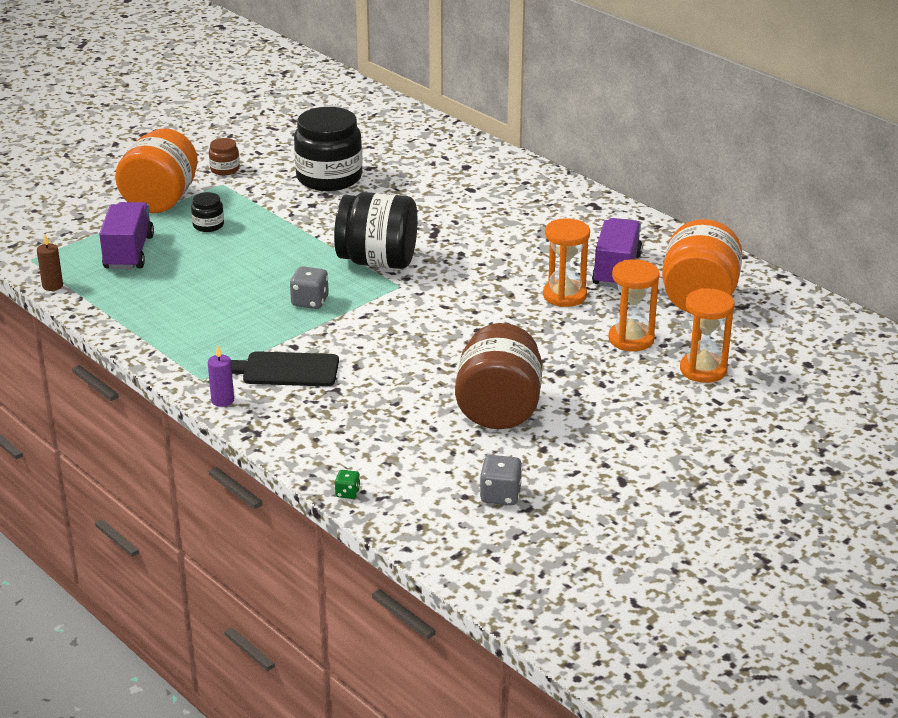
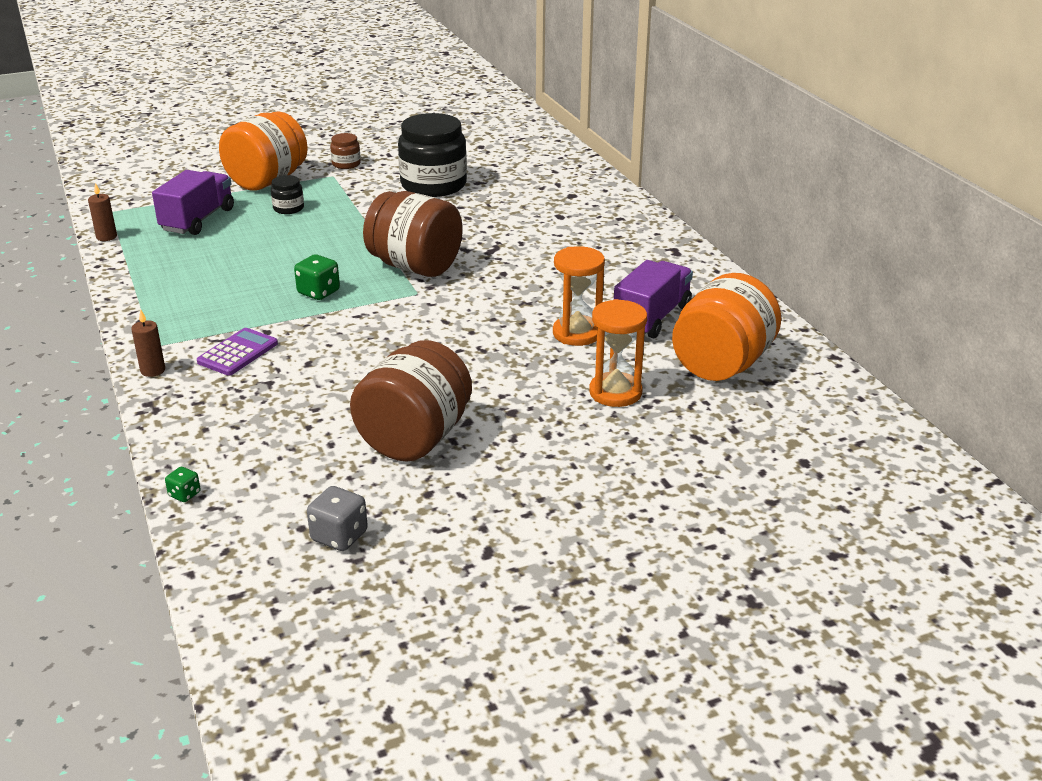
camera: 20 degrees right, 0 degrees up
purple candle [208,346,234,407] -> brown candle [131,309,165,377]
black cutting board [231,351,339,387] -> purple calculator [197,328,278,376]
grey dice [290,266,329,309] -> green dice [294,254,340,300]
black jar [334,192,417,269] -> brown jar [363,191,463,277]
orange hourglass [680,288,734,383] -> none

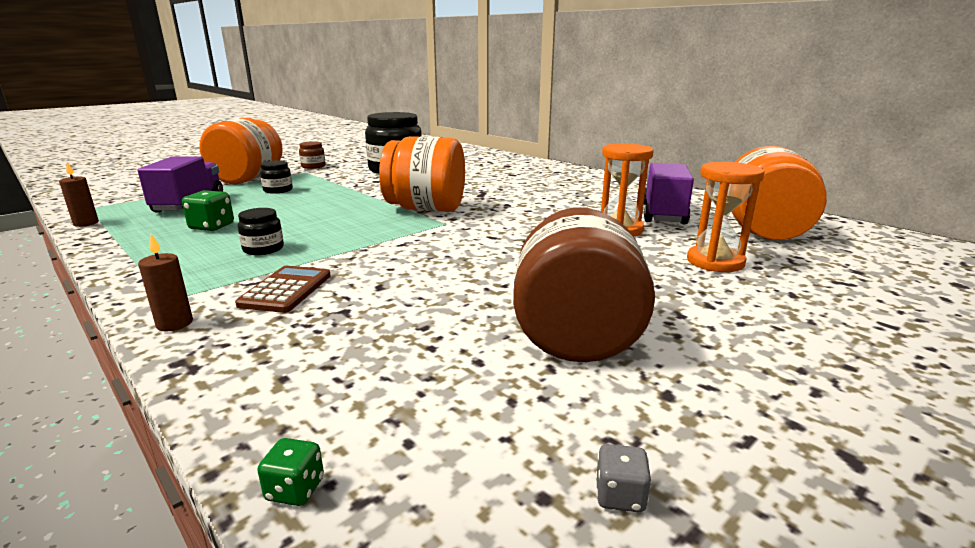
camera: 20 degrees left, 10 degrees down
purple calculator [197,328,278,376] -> brown calculator [235,266,331,313]
green dice [294,254,340,300] -> green dice moved to [182,190,234,231]
grey dice [307,486,368,551] -> grey dice [596,444,651,513], size x0.58
brown jar [363,191,463,277] -> orange jar [379,136,465,212]
none -> black jar [237,208,284,255]

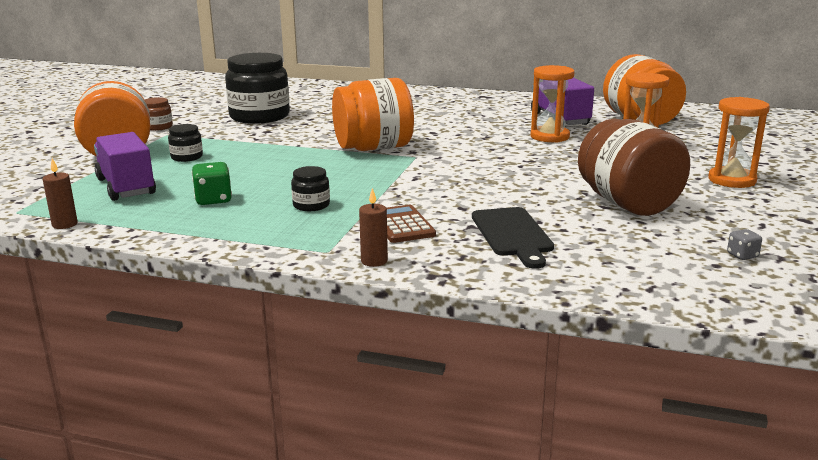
camera: 30 degrees left, 0 degrees up
green dice [257,438,324,506] -> none
none -> black cutting board [472,207,554,269]
none -> orange hourglass [708,97,770,188]

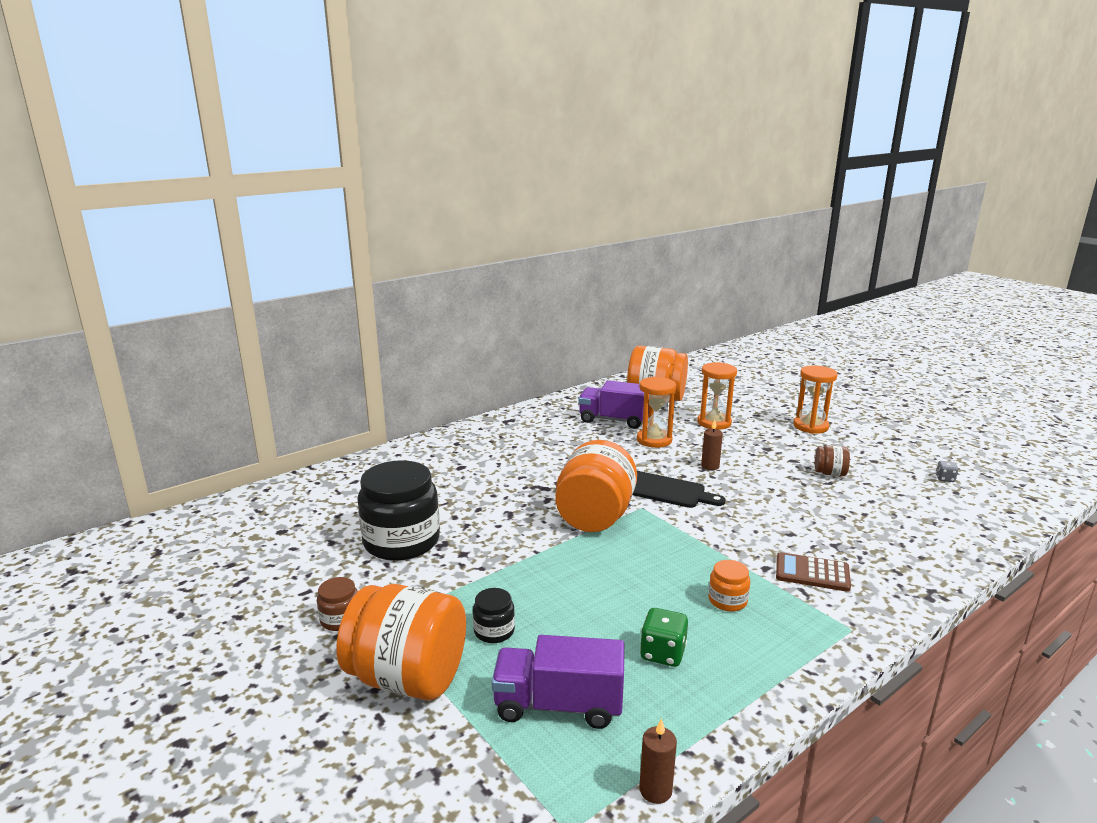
camera: 55 degrees left, 0 degrees up
black jar [291,166,330,211] -> orange jar [709,560,750,612]
brown candle [359,188,388,267] -> brown candle moved to [701,419,723,470]
black cutting board [472,207,554,269] -> black cutting board moved to [633,471,725,508]
brown jar [578,118,690,216] -> brown jar [815,445,850,476], size x0.45

